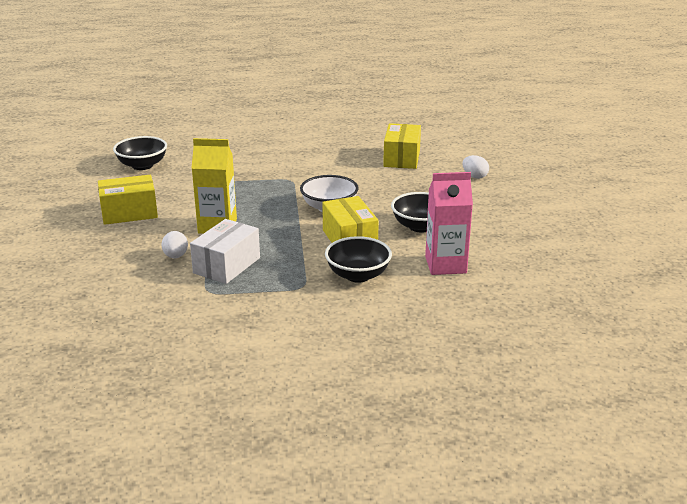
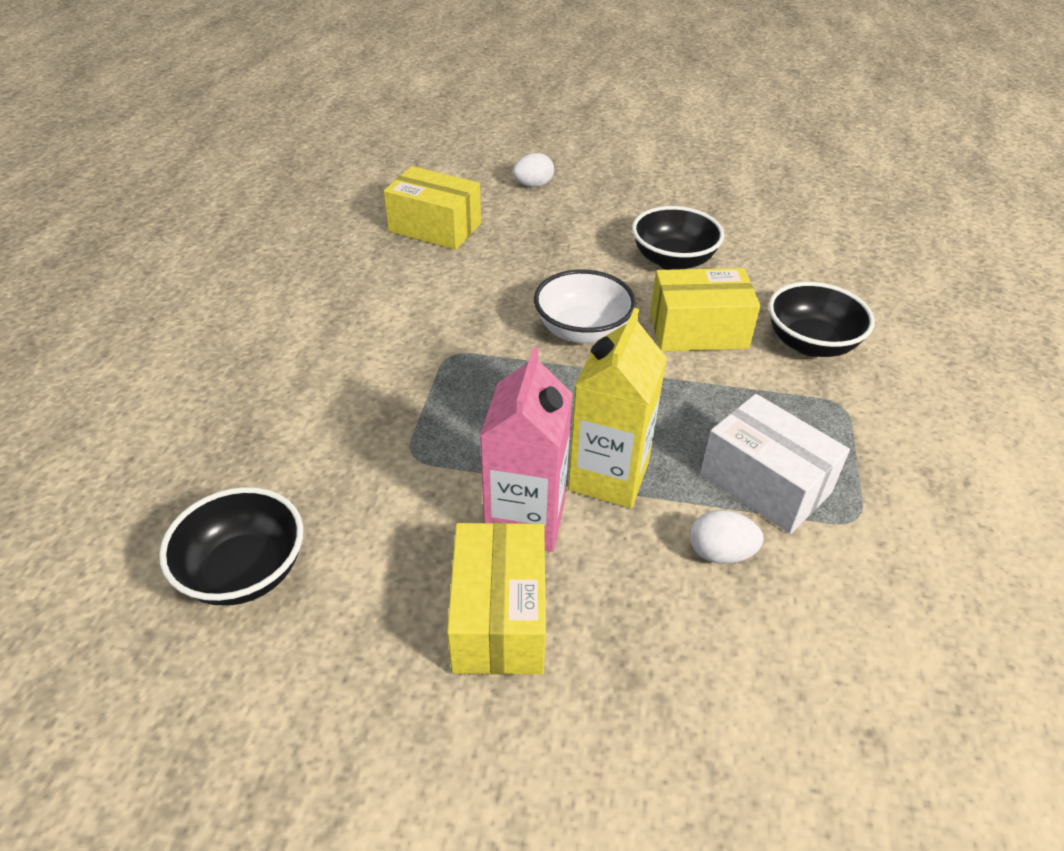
camera: 75 degrees left, 15 degrees up
pink carton [425,172,473,275] -> pink carton moved to [479,347,573,552]

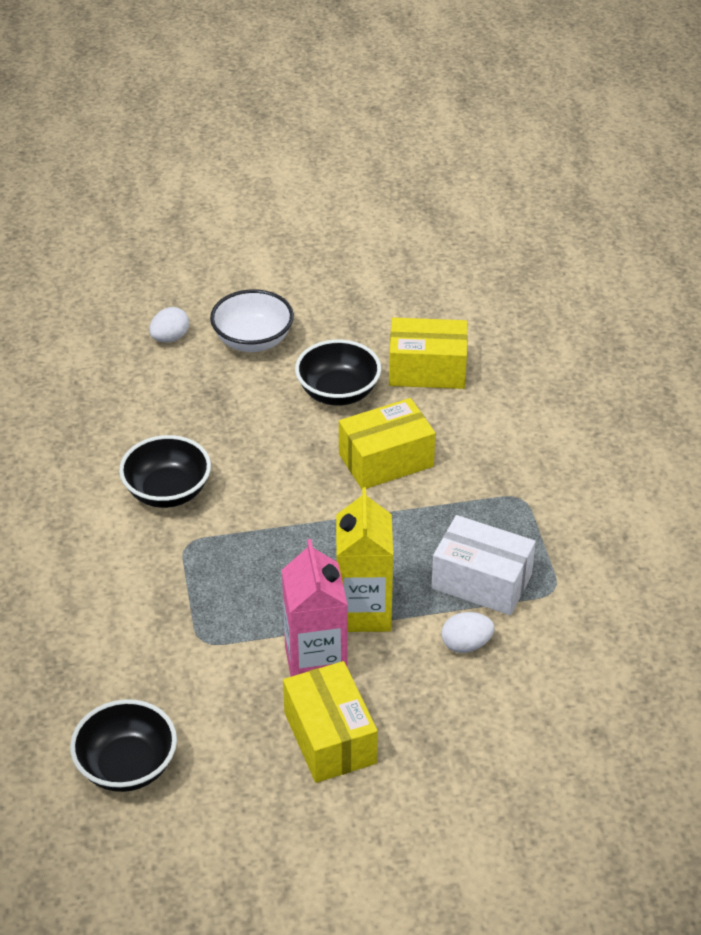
camera: 20 degrees left, 0 degrees up
yellow box [384,166,481,250] -> yellow box moved to [389,318,468,389]
white bowl [534,269,636,343] -> white bowl moved to [210,289,294,352]
black bowl [768,282,875,357] -> black bowl moved to [119,435,211,508]

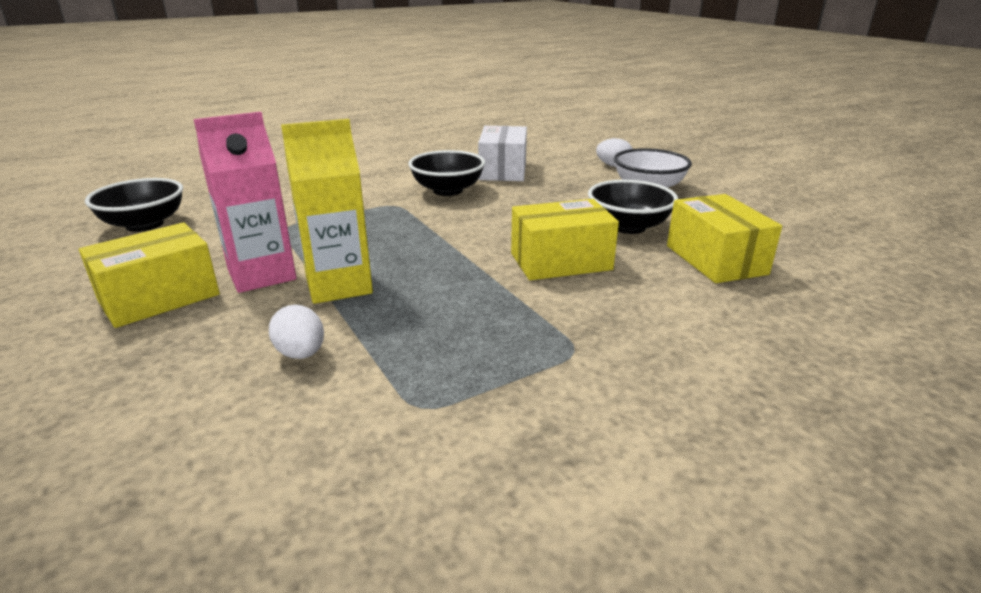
camera: 70 degrees right, 15 degrees down
yellow box [339,398,435,489] -> yellow box turned 60 degrees counterclockwise [511,199,619,280]
white box [432,515,536,615] -> white box moved to [478,126,527,181]

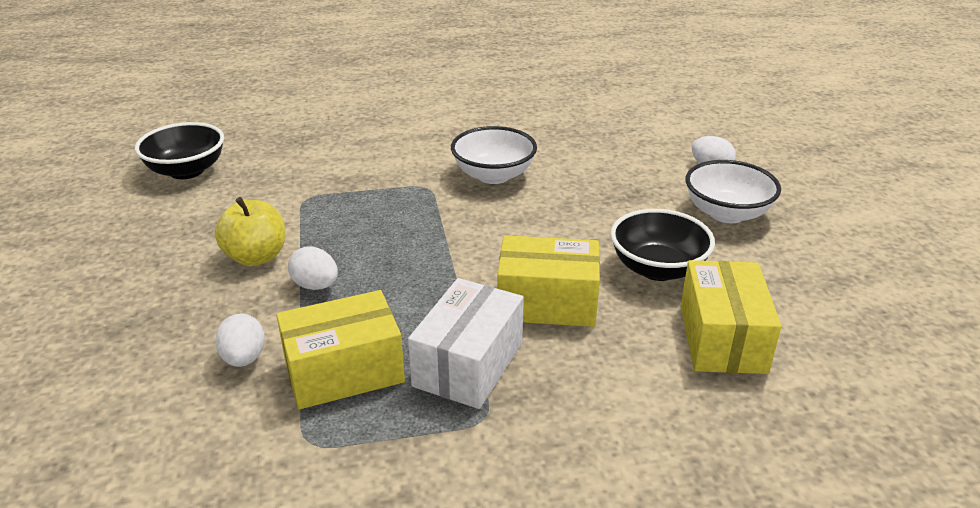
camera: 20 degrees right, 5 degrees up
yellow box [79,222,220,328] -> yellow box moved to [276,290,405,410]
pink carton [193,112,297,293] -> yellow apple [215,197,285,266]
yellow carton [281,119,373,304] -> white egg [288,246,338,290]
black bowl [408,150,485,196] -> white bowl [451,126,537,184]
white box [478,126,527,181] -> white box moved to [408,278,524,409]

